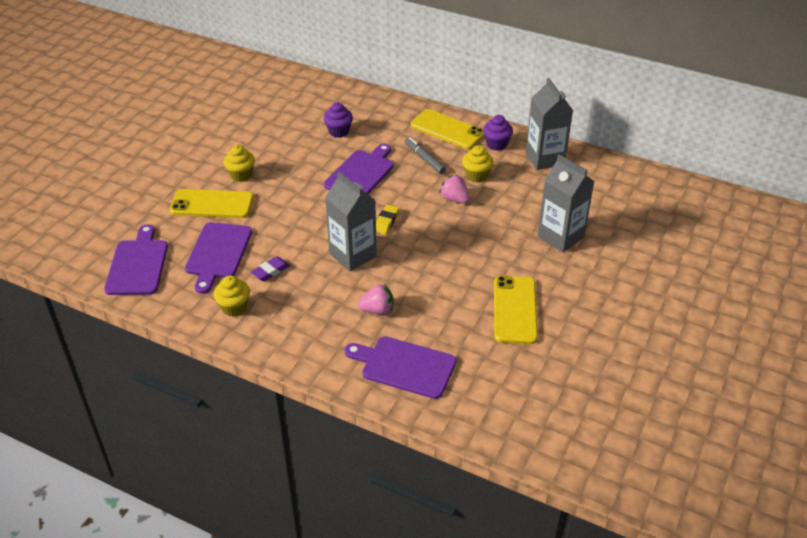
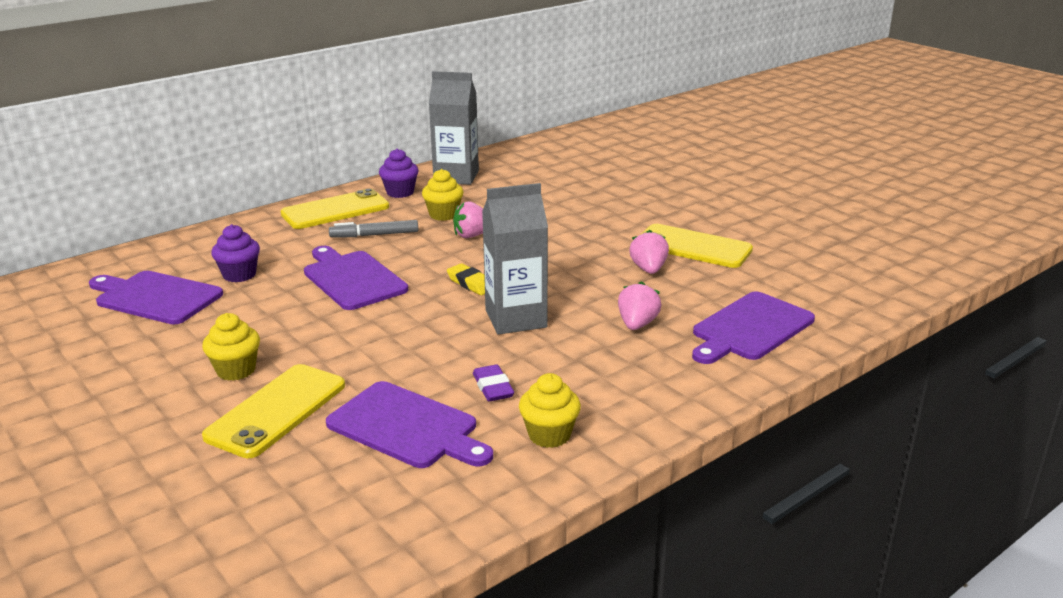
camera: 65 degrees left, 15 degrees down
purple cutting board [104,224,168,295] -> purple cutting board moved to [89,271,223,325]
grey carton [538,154,595,252] -> none
none -> pink strawberry [629,230,669,274]

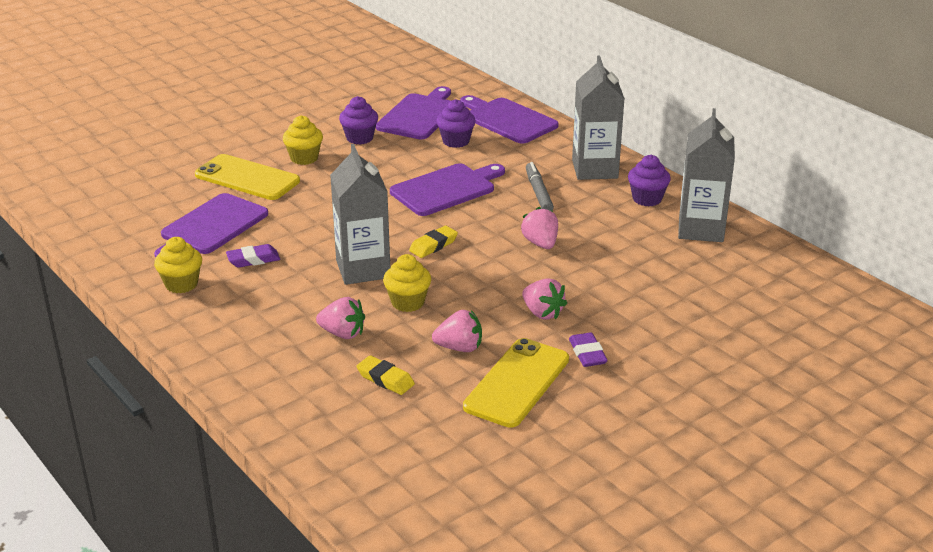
camera: 90 degrees right, 5 degrees up
yellow phone [281,188,389,229] -> grey carton [572,55,625,180]
yellow cupcake [422,169,463,221] -> yellow cupcake moved to [383,254,431,312]
purple cutting board [692,291,815,364] -> purple cutting board moved to [460,95,559,144]
none -> purple cupcake [339,96,378,145]
none -> yellow eraser [356,355,415,395]
none -> pink strawberry [522,278,567,320]
none -> purple eraser [569,332,608,367]

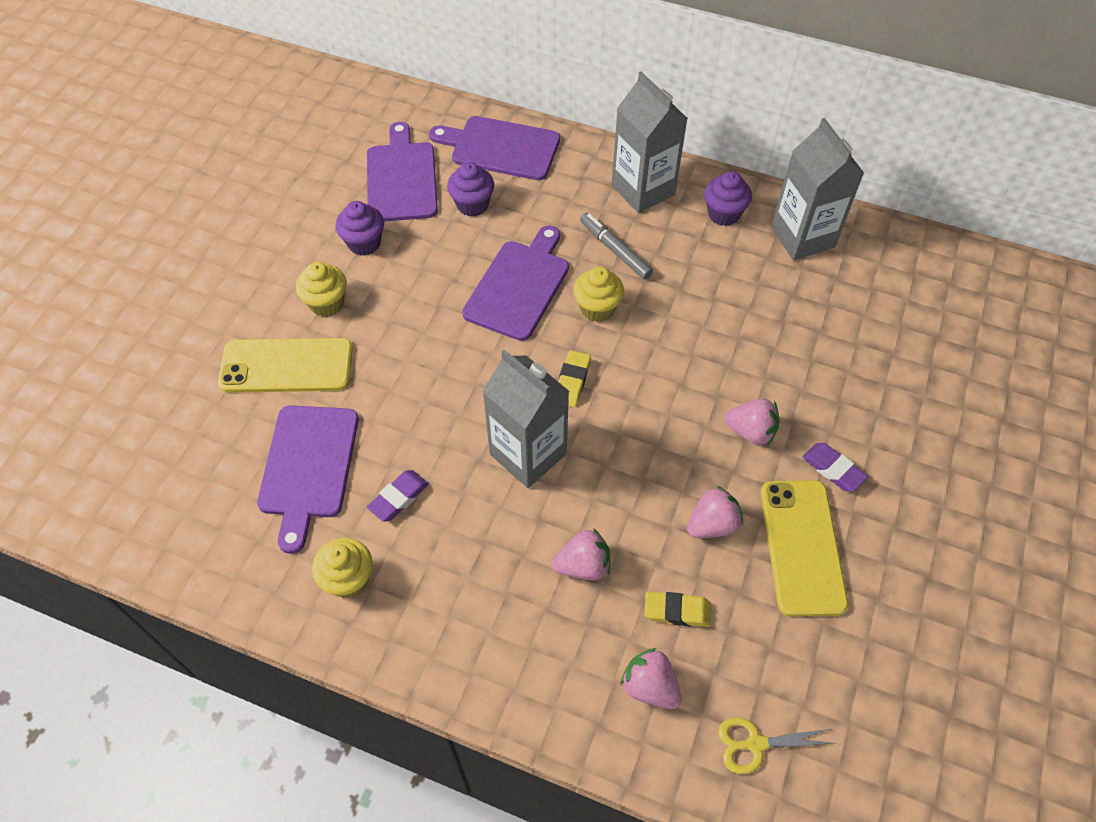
camera: 30 degrees left, 25 degrees up
yellow cupcake [383,254,431,312] -> yellow cupcake moved to [573,267,624,322]
pink strawberry [521,207,558,249] -> pink strawberry moved to [620,648,681,709]
none -> yellow scissors [718,717,834,774]

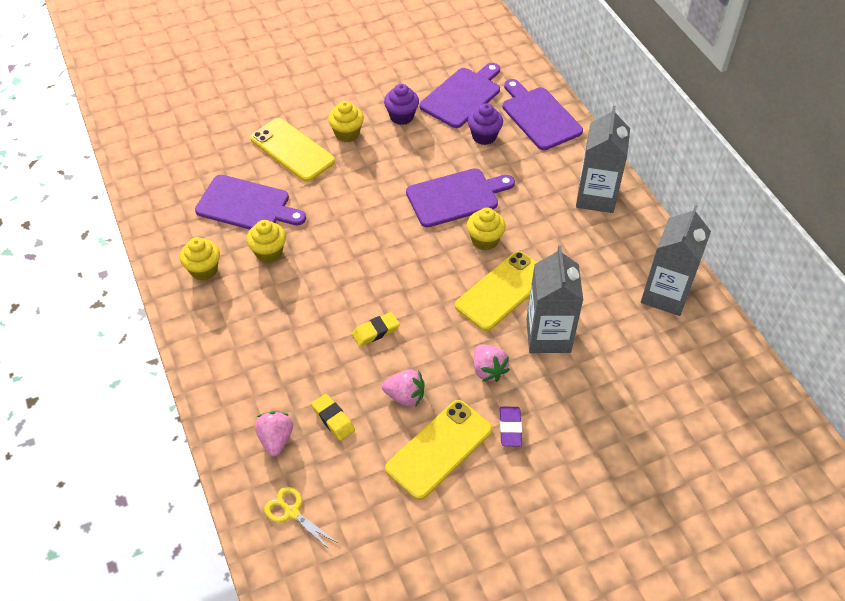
camera: 45 degrees right, 5 degrees down
purple cutting board [257,405,359,554] -> purple cutting board turned 120 degrees counterclockwise [195,175,306,230]
purple eraser [367,470,429,522] -> yellow cupcake [247,220,286,263]
grey carton [482,349,569,488] -> grey carton moved to [526,246,583,353]
pink strawberry [552,528,611,580] -> none
yellow eraser [558,350,591,407] -> yellow eraser moved to [352,312,400,347]
grey marker [580,213,653,280] -> none
purple cupcake [704,171,752,226] -> none
none -> yellow phone [455,251,537,331]

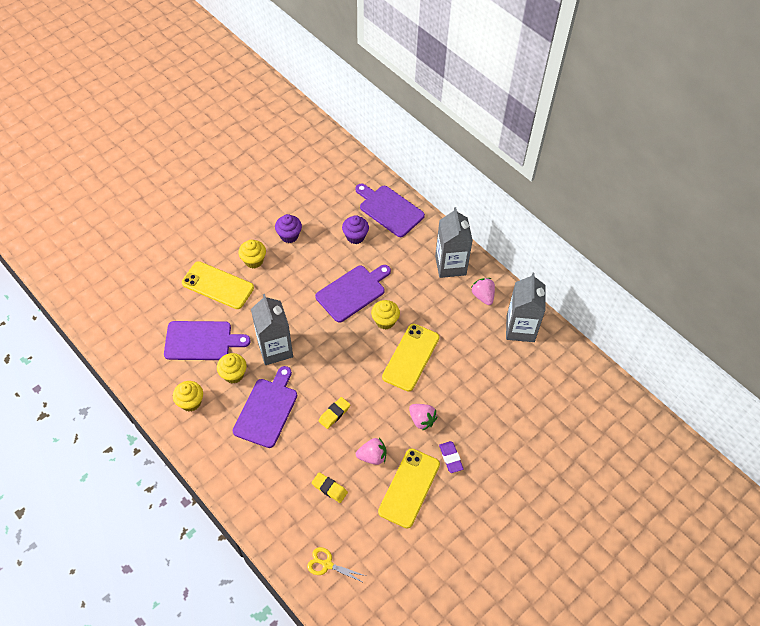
camera: 20 degrees left, 5 degrees up
pink strawberry [255,411,293,456] -> pink strawberry moved to [471,278,495,305]
purple cutting board [420,63,500,128] -> purple cutting board moved to [233,366,297,448]
grey carton [526,246,583,353] -> grey carton moved to [251,294,293,365]

